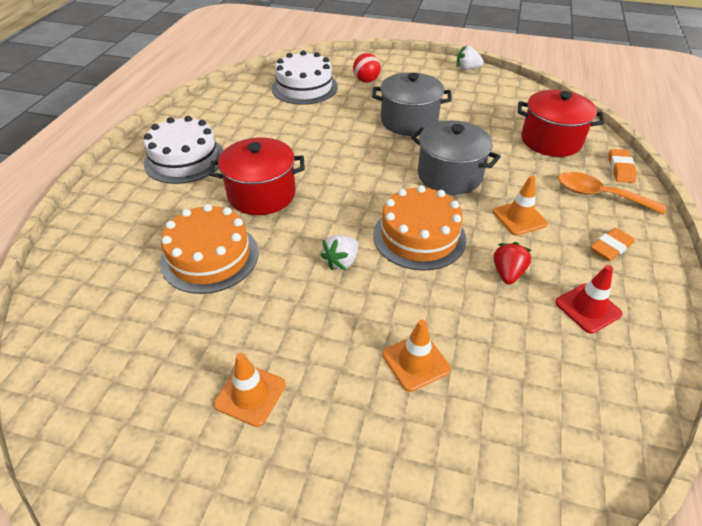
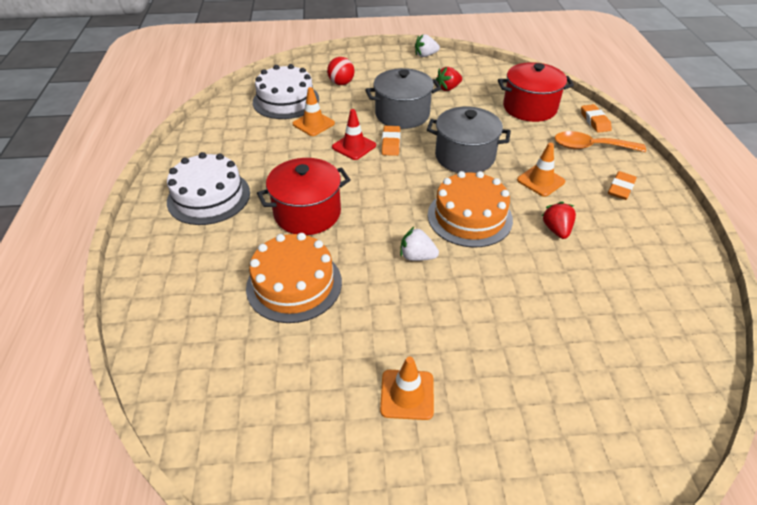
camera: 20 degrees left, 0 degrees up
white strawberry [320,235,358,270] -> white strawberry turned 90 degrees clockwise [400,227,439,261]
orange traffic cone [383,320,451,392] -> orange traffic cone moved to [293,87,335,136]
red traffic cone [555,265,623,334] -> red traffic cone moved to [332,109,376,160]
none -> orange eraser [382,126,401,156]
none -> red strawberry [436,67,462,91]

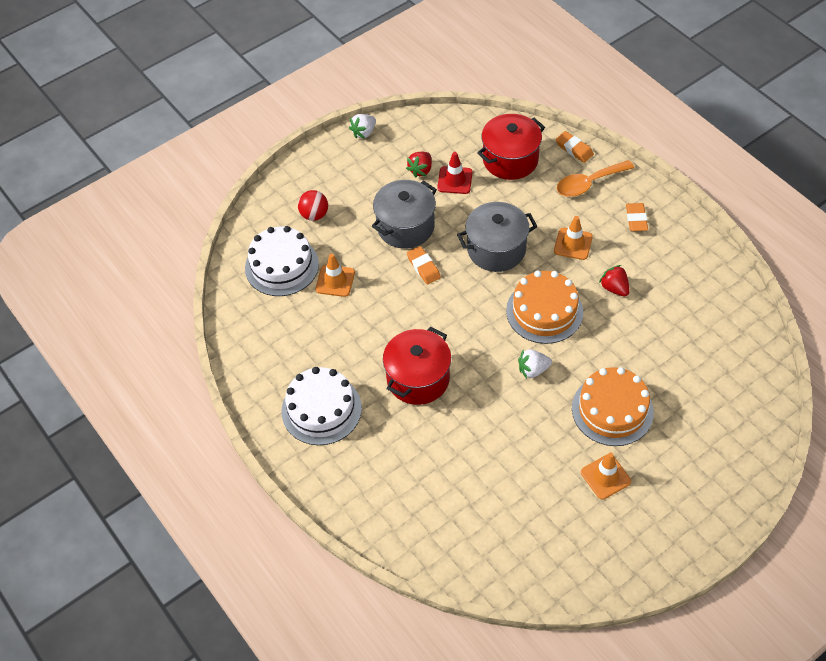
camera: 30 degrees left, 10 degrees up
orange cake [246,233,342,323] -> orange cake moved to [572,367,654,446]
red traffic cone [332,109,376,160] -> red traffic cone moved to [437,152,472,194]

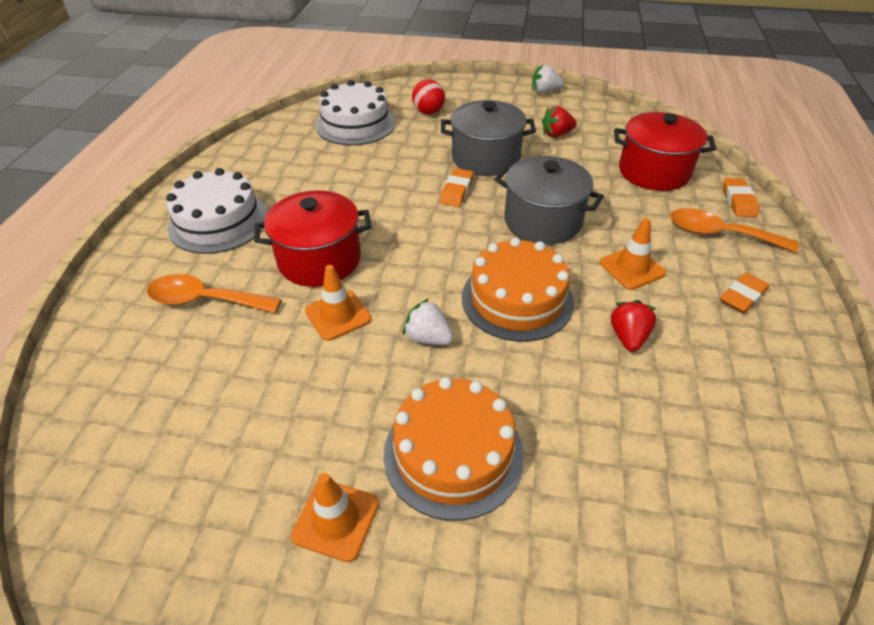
camera: 45 degrees right, 10 degrees down
orange traffic cone [316,254,355,297] -> orange traffic cone moved to [305,265,372,341]
red traffic cone [437,152,472,194] -> none
none -> orange spoon [147,274,282,313]

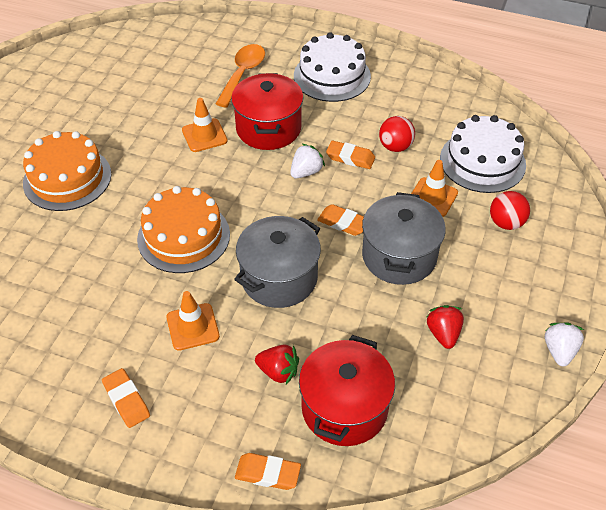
camera: 100 degrees right, 5 degrees up
orange traffic cone [291,473,379,562] -> orange traffic cone moved to [411,160,458,217]
white strawberry [403,299,453,345] -> white strawberry moved to [290,144,325,179]
red strawberry [611,300,656,352] -> red strawberry moved to [255,344,299,384]
orange spoon [670,208,799,253] -> none
none -> orange eraser [326,141,375,169]
none -> red ball [379,116,415,152]

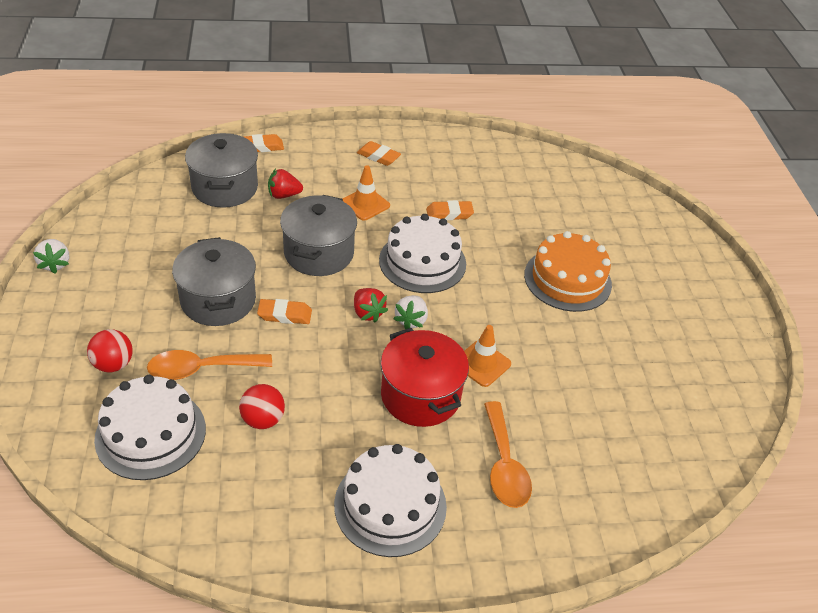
camera: 150 degrees right, 5 degrees down
orange cake [137,186,230,273] -> white cake [379,214,466,293]
white strawberry [290,144,325,179] -> white strawberry moved to [393,295,428,329]
red pot [299,335,395,446] -> grey pot [185,133,258,208]
orange eraser [326,141,375,169] -> orange eraser moved to [426,200,474,220]
orange traffic cone [411,160,458,217] -> orange spoon [147,350,272,380]
red strawberry [427,305,464,349] -> red strawberry moved to [354,288,388,323]

